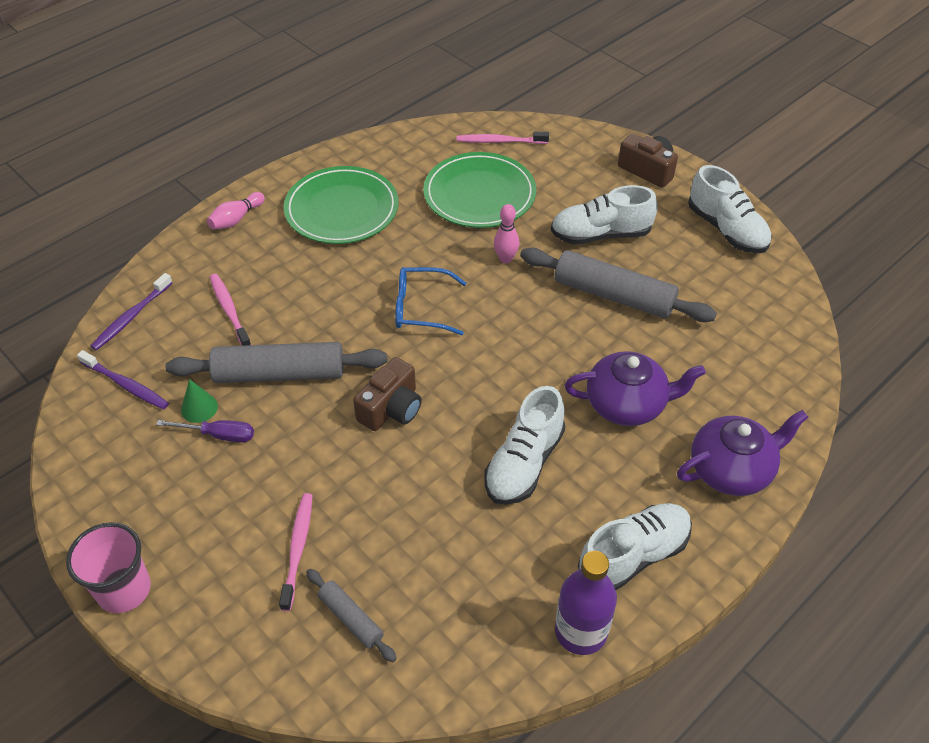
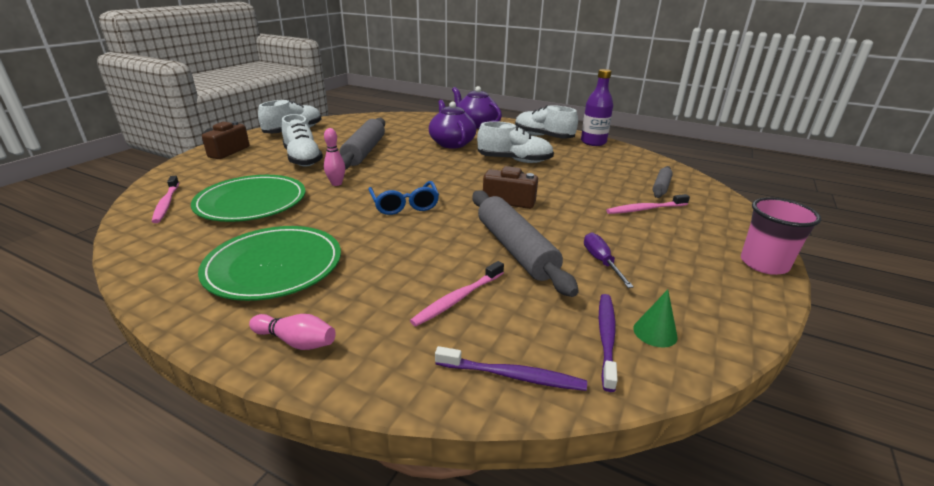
camera: 110 degrees left, 20 degrees down
green cone [181,379,218,423] -> green cone moved to [633,290,678,348]

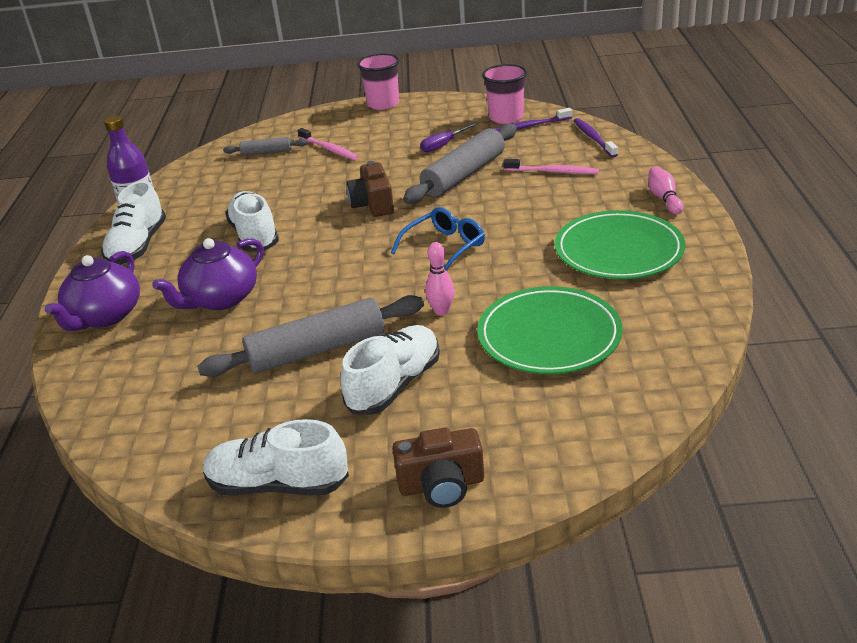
camera: 115 degrees left, 5 degrees up
pink toothbrush [152,176,179,223] -> none
green cone [633,290,678,348] -> pink cup [482,64,527,124]

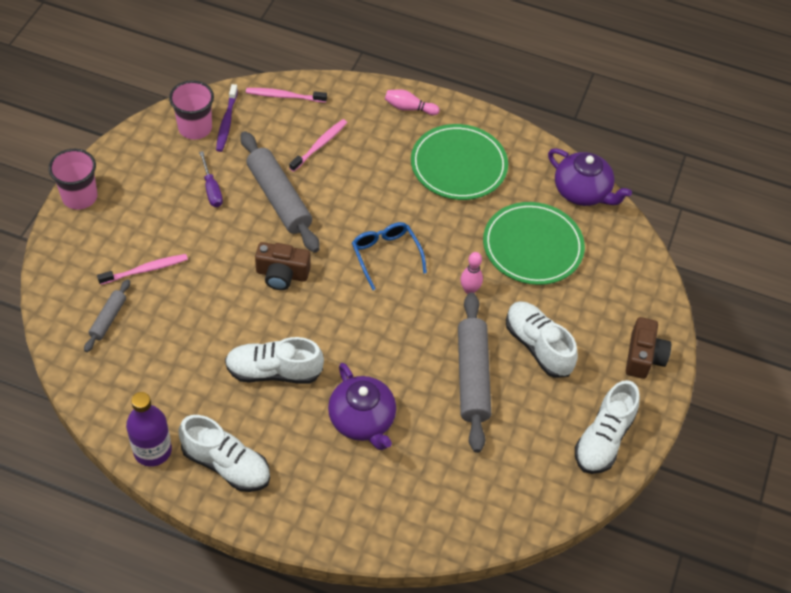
camera: 75 degrees left, 20 degrees up
purple teapot [45,251,140,331] -> purple teapot moved to [548,148,632,206]
purple toothbrush [573,118,618,158] -> pink toothbrush [246,88,327,103]

